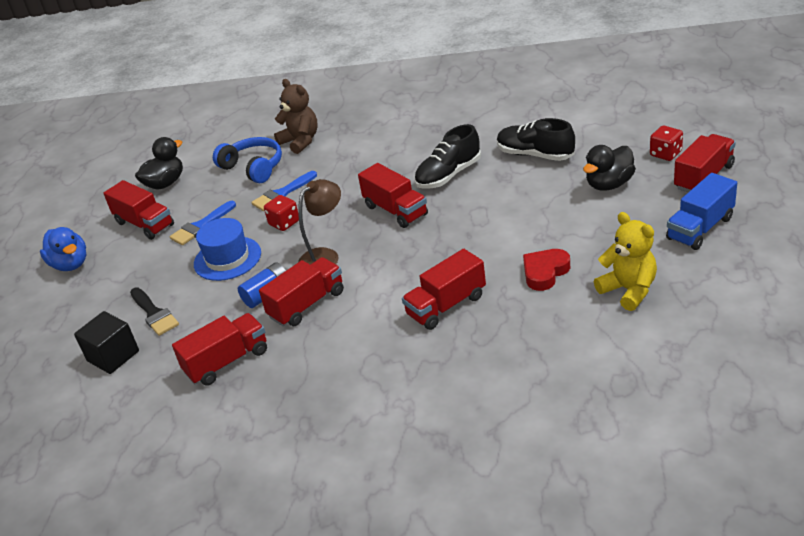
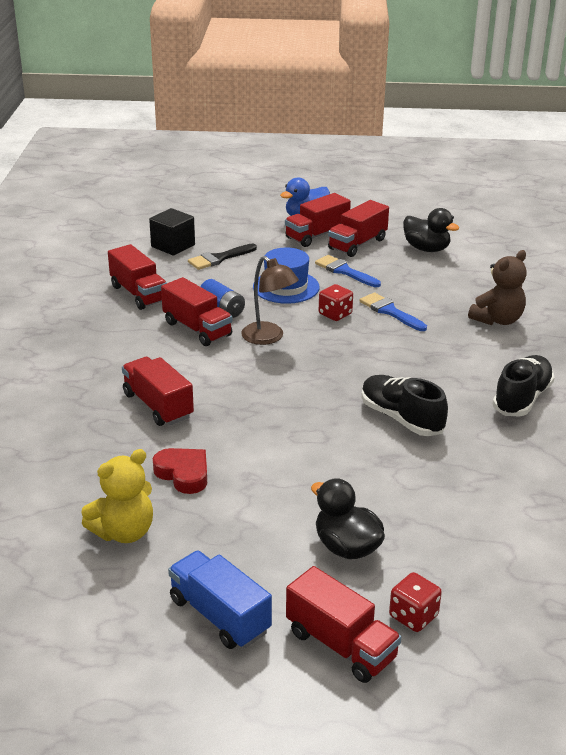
camera: 85 degrees right, 5 degrees down
blue headphones [213,137,282,183] -> none
red truck [358,163,428,228] -> red truck moved to [285,193,351,247]
black shoe [497,118,575,161] -> black shoe moved to [492,355,555,417]

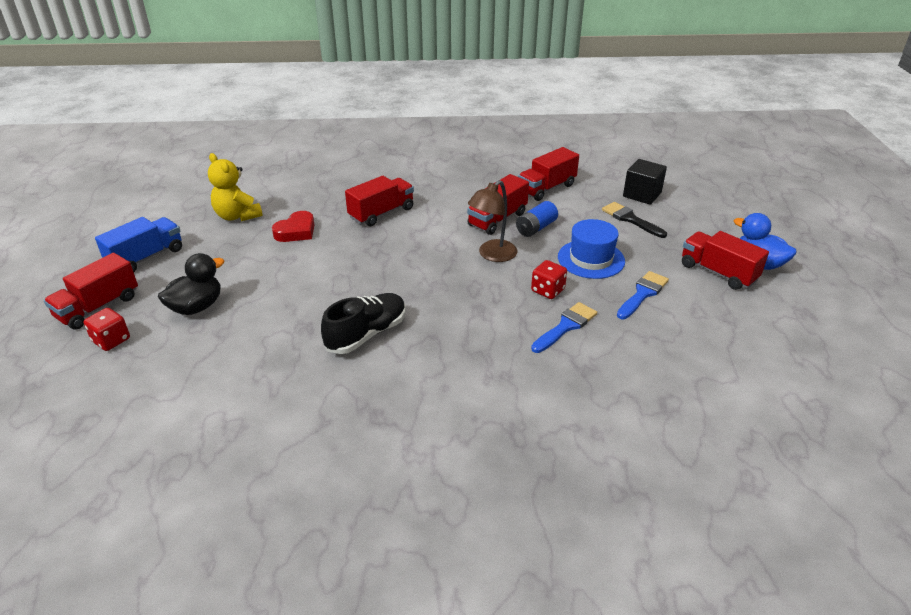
camera: 85 degrees right, 5 degrees up
red truck [328,200,389,257] -> none
black duck [403,208,459,252] -> none
brown teddy bear [468,250,527,325] -> none
black shoe [492,355,555,417] -> none

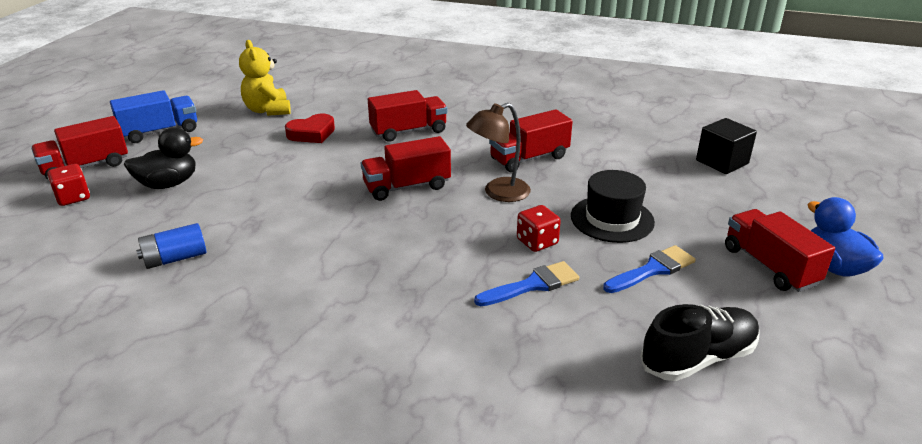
camera: 20 degrees right, 5 degrees down
black shoe [321,293,406,354] -> black shoe moved to [640,304,760,381]
blue battery [516,201,558,237] -> blue battery moved to [136,223,206,269]
red truck [518,147,579,201] -> red truck moved to [361,136,451,201]
blue hat [558,219,625,279] -> black hat [571,170,655,243]
black brush [602,202,667,238] -> none

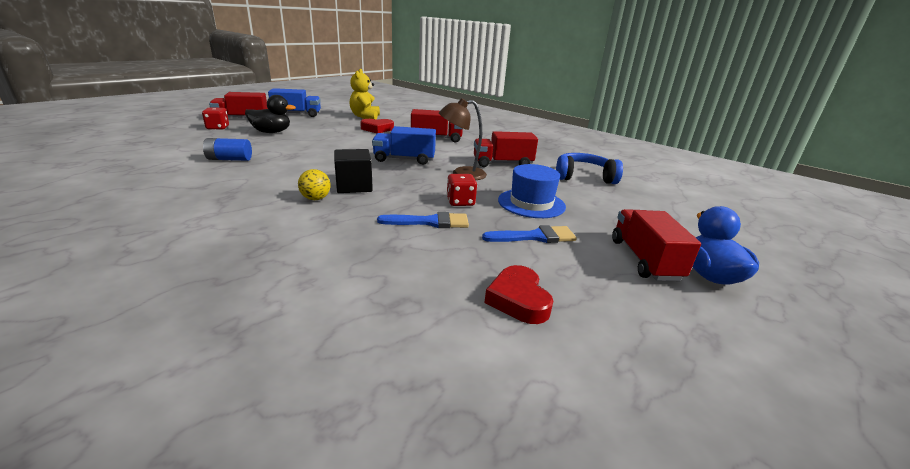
camera: 20 degrees right, 5 degrees down
red truck [361,136,451,201] -> blue truck [372,126,436,165]
black hat [571,170,655,243] -> blue hat [498,164,566,218]
black shoe [640,304,760,381] -> red heart [484,265,553,324]
black cube [696,118,757,174] -> black cube moved to [334,149,373,193]
none -> yellow ball [298,169,331,200]
none -> blue headphones [556,153,623,184]

